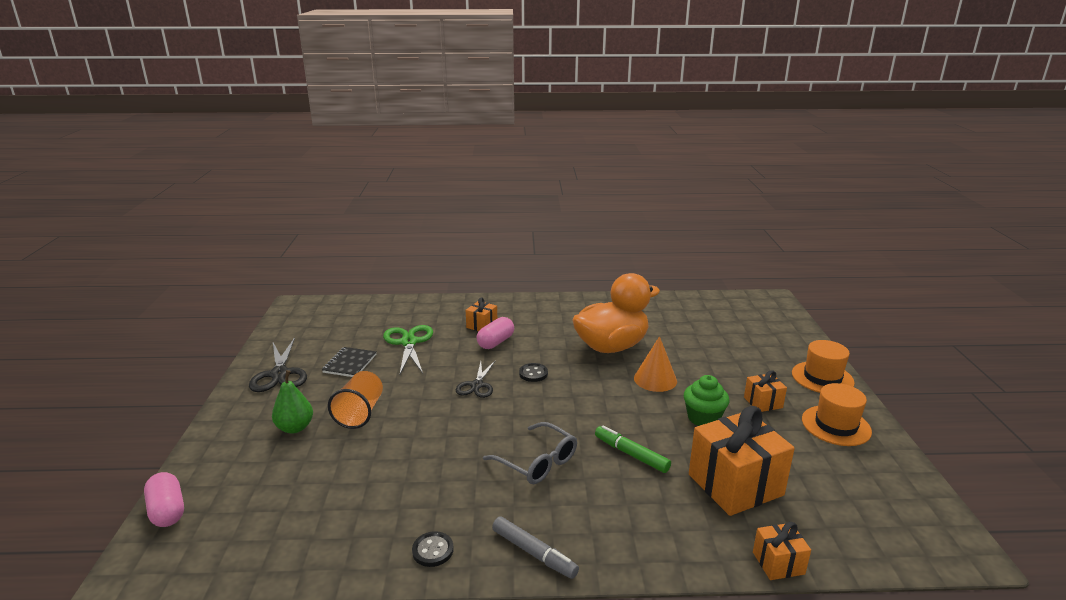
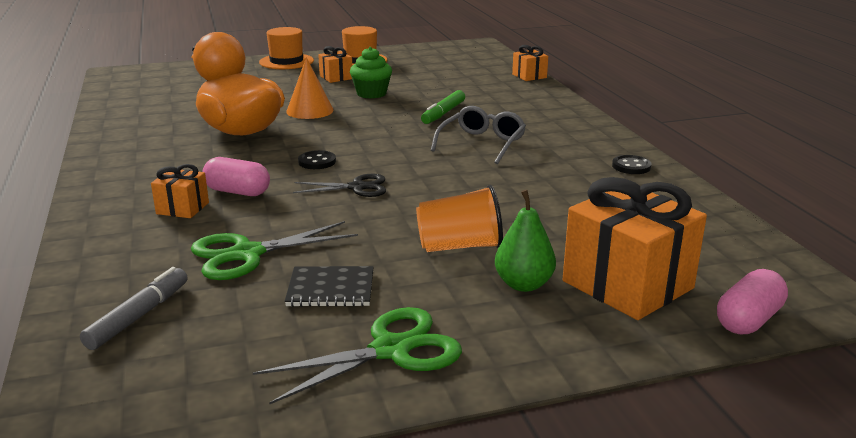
camera: 105 degrees left, 0 degrees up
black scissors [249,337,307,392] -> green scissors [253,307,462,405]
grey marker [492,516,579,579] -> grey marker moved to [80,267,188,350]
orange gift [689,406,795,516] -> orange gift moved to [563,177,707,320]

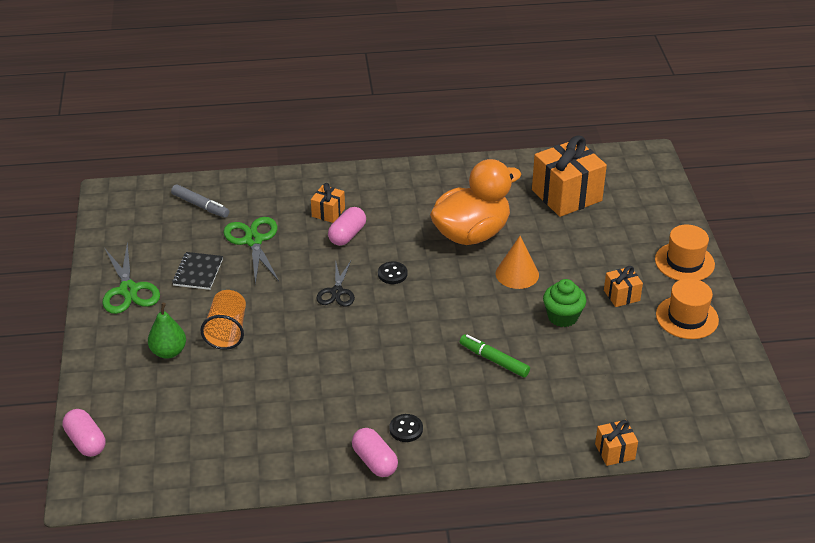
camera: 100 degrees right, 15 degrees up
grey glasses [431,106,526,164] -> none
orange gift [563,177,707,320] -> orange gift moved to [532,135,607,217]
black button [612,155,652,174] -> black button moved to [389,414,423,442]
none -> pink capsule [352,428,398,477]

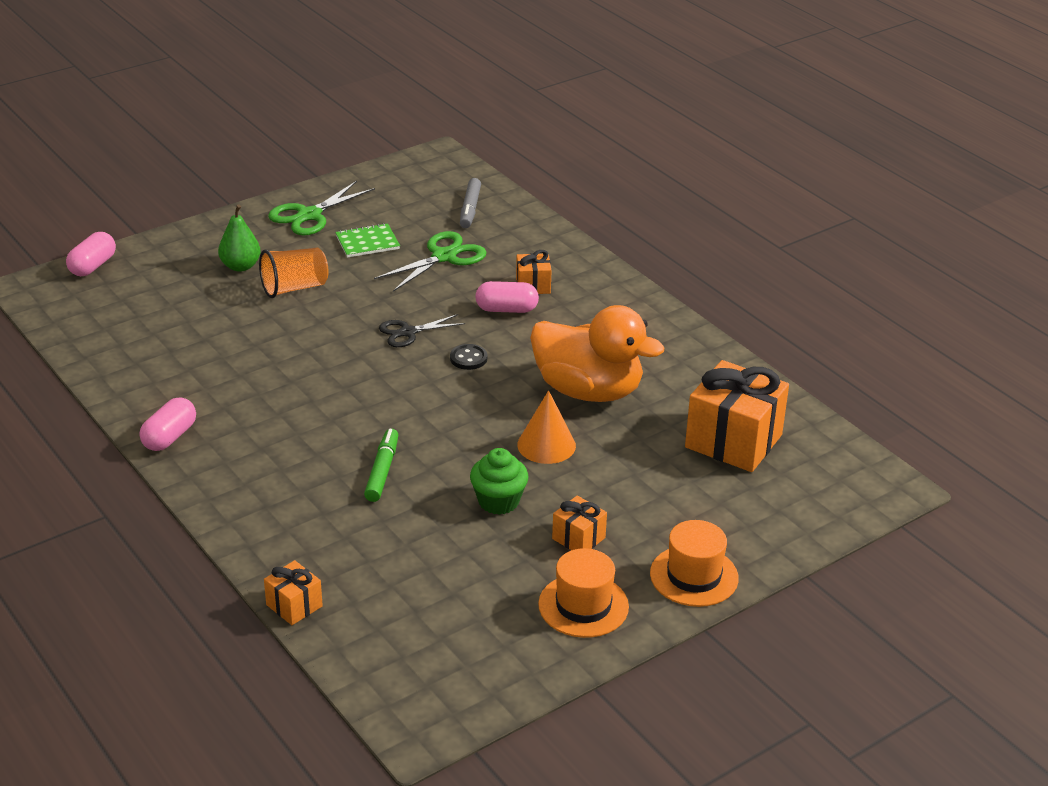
camera: 60 degrees right, 5 degrees down
black notebook [172,252,223,290] -> green notebook [335,223,400,258]
black button [389,414,423,442] -> none

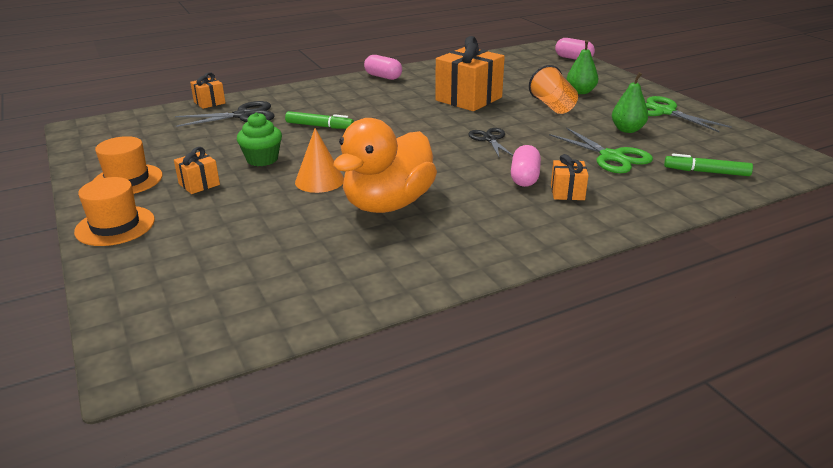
camera: 100 degrees right, 5 degrees down
green notebook [335,223,400,258] -> green pear [612,72,648,133]
black button [450,344,487,370] -> none
grey marker [460,178,481,228] -> green marker [664,154,753,176]
orange gift [685,360,789,472] -> orange gift moved to [435,36,505,111]
none -> black scissors [175,101,275,127]

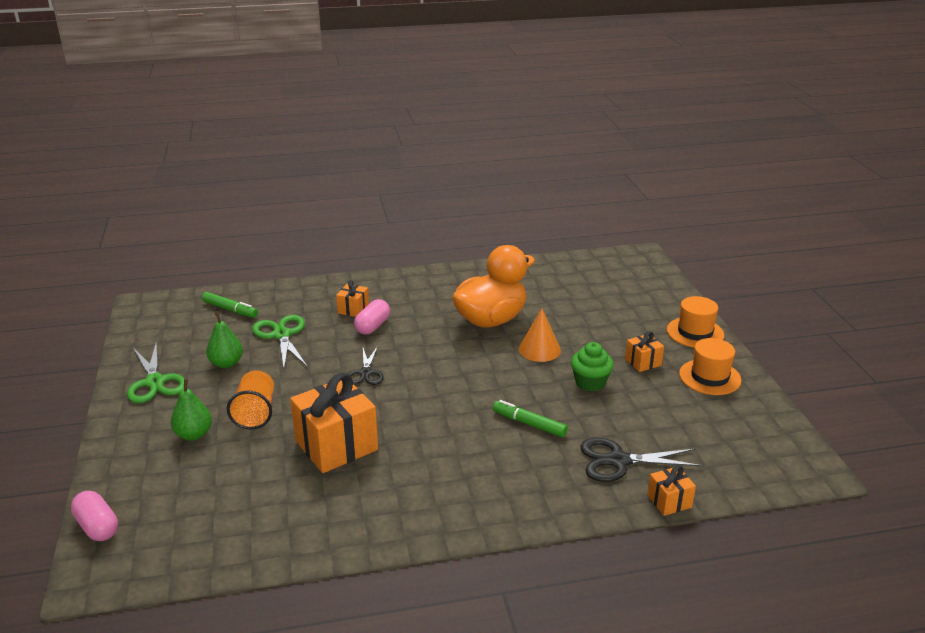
camera: 165 degrees left, 0 degrees up
pink capsule [364,55,402,80] -> none

